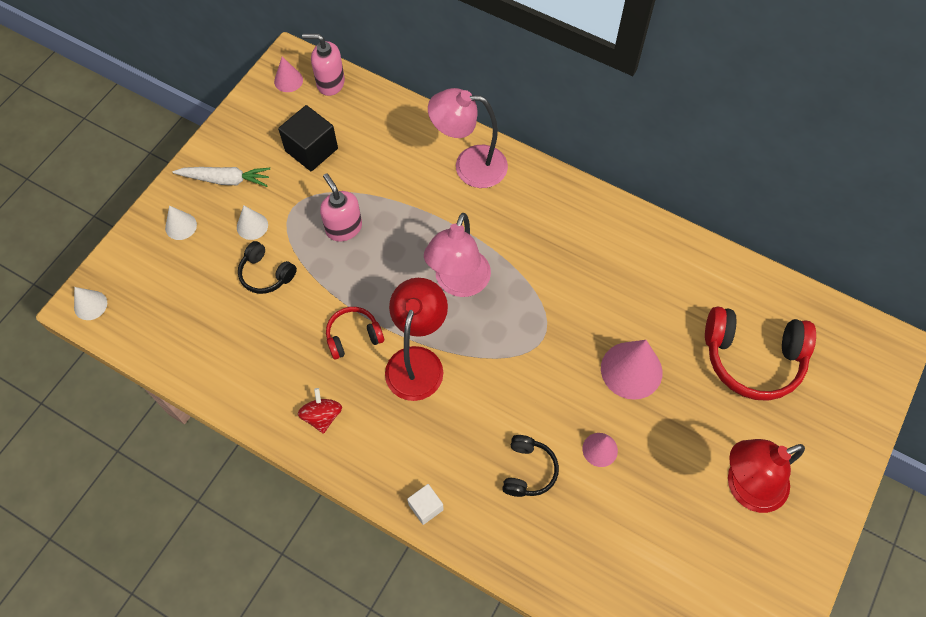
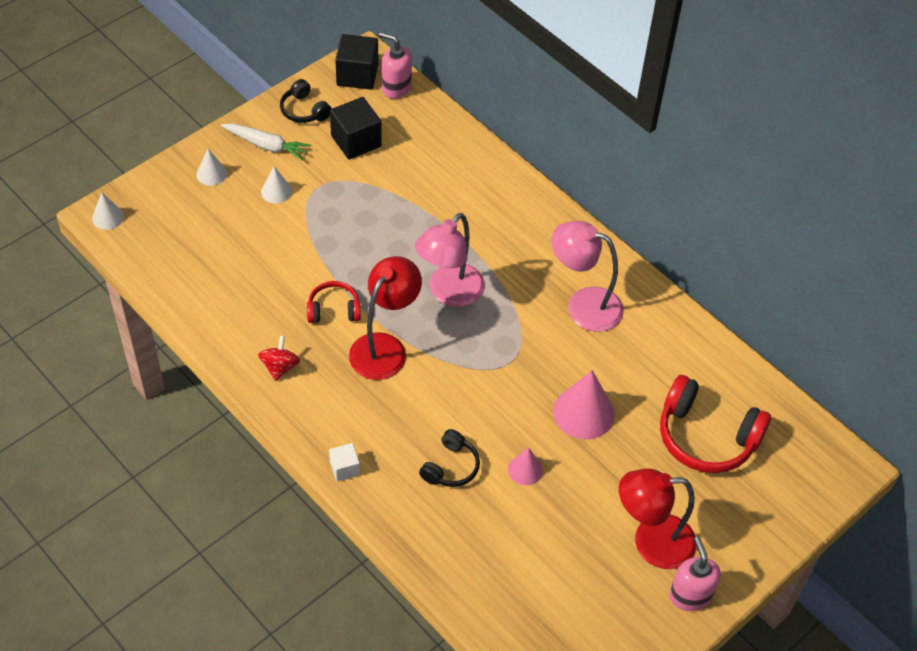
camera: 15 degrees right, 10 degrees down
black headphones [238,241,297,294] -> black headphones moved to [280,79,332,123]
pink cone [274,56,303,92] -> black cube [335,34,379,90]
pink soap dispenser [320,173,362,242] -> pink soap dispenser moved to [669,537,721,611]
pink lamp [428,88,508,188] -> pink lamp moved to [551,221,624,332]

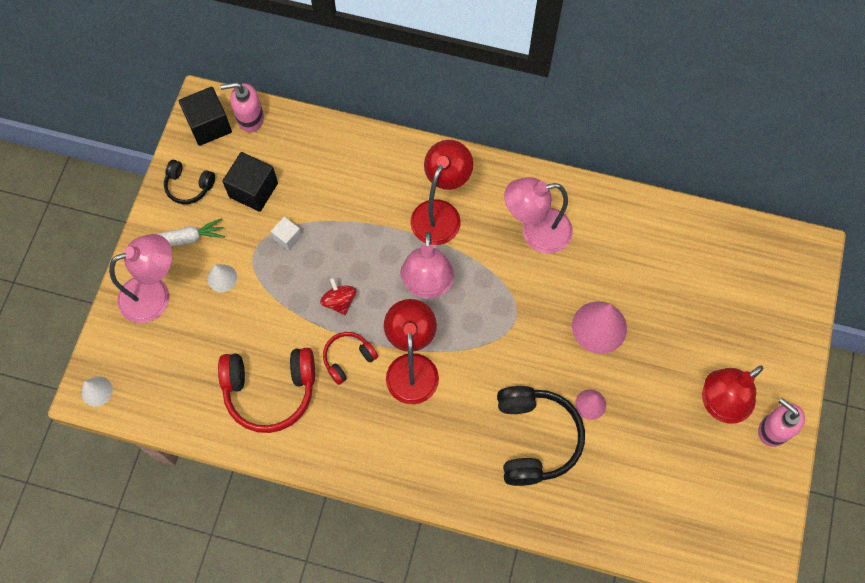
camera: 30 degrees left, 15 degrees up
white cone [196,149,227,186] -> pink lamp [109,234,172,323]
red spinning top [258,336,300,381] -> red spinning top moved to [320,278,356,315]
white cube [329,443,360,481] -> white cube moved to [271,217,302,251]
black headphones [419,429,480,487] -> black headphones [497,386,585,486], size x1.83
red headphones [660,375,771,473] -> red headphones moved to [218,348,315,433]
none -> red lamp [410,140,473,245]

